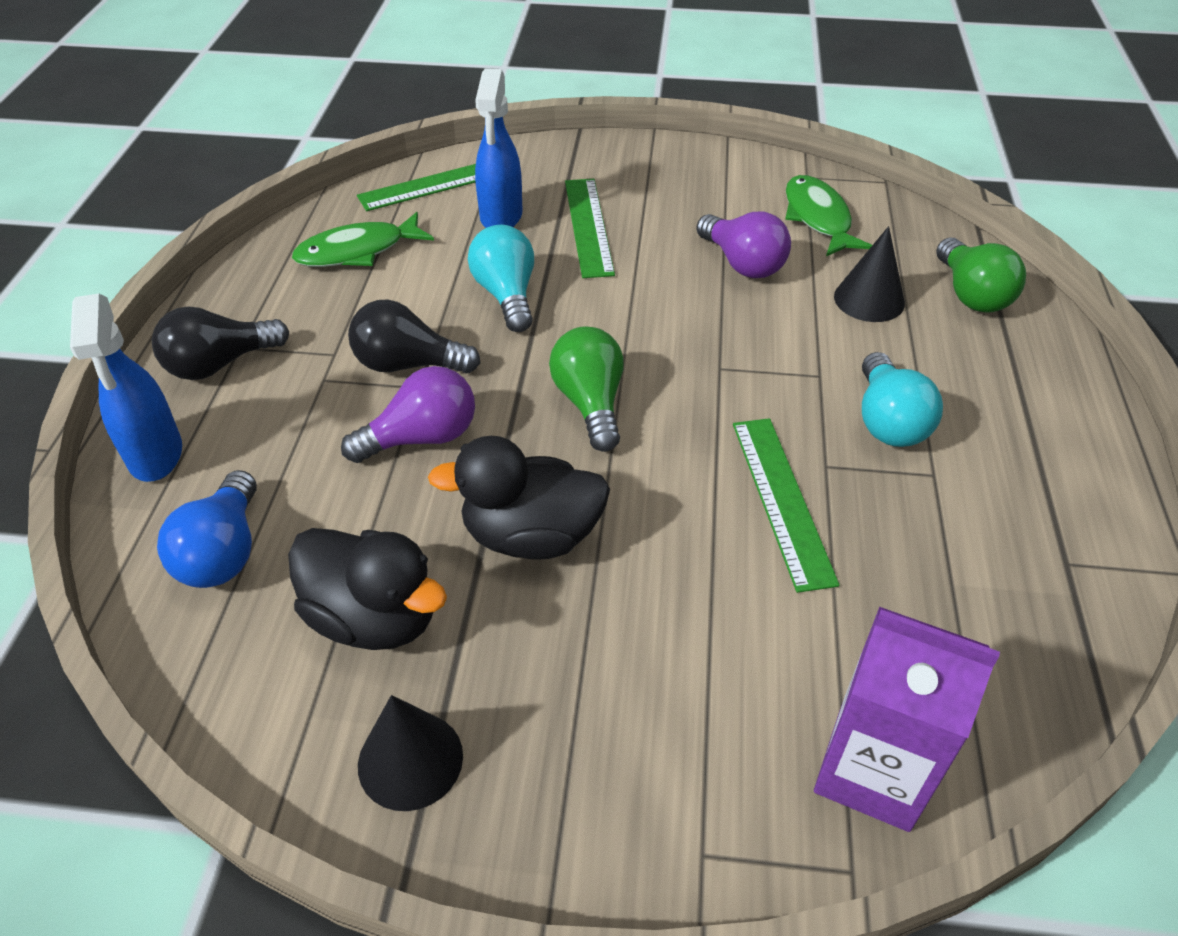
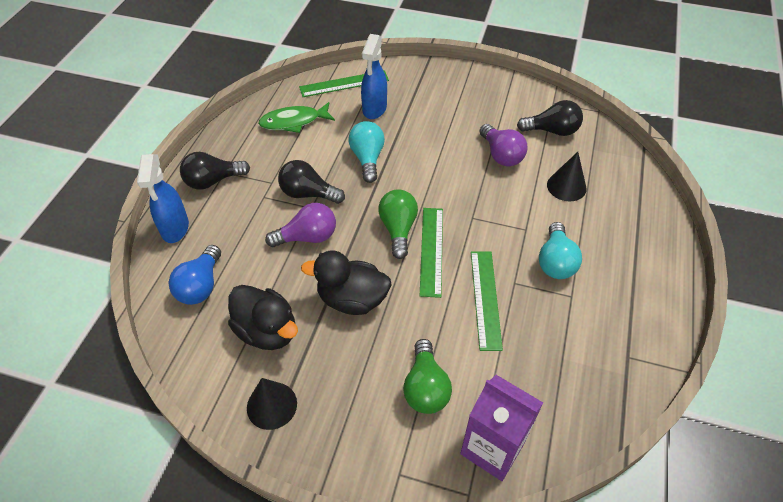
camera: 10 degrees right, 5 degrees up
green ruler [565,179,615,278] -> green ruler moved to [420,208,443,298]
green fish [785,175,872,256] -> black light bulb [517,100,583,136]
green light bulb [936,238,1026,312] -> green light bulb moved to [403,339,452,414]

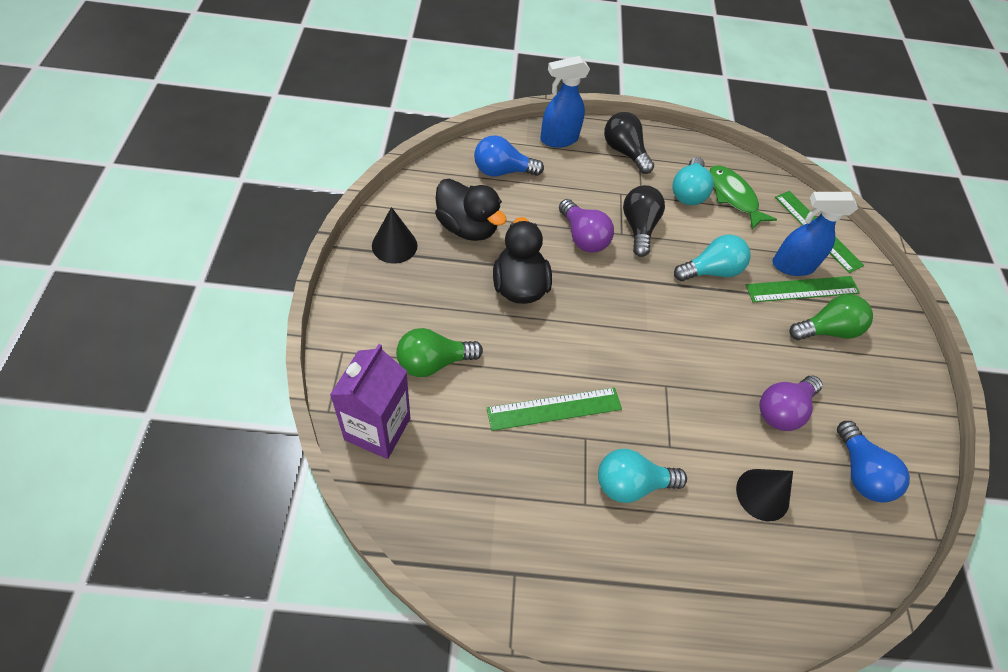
camera: 70 degrees right, 5 degrees up
black duck [228,285,298,350] -> black duck turned 75 degrees counterclockwise [435,178,507,241]
green light bulb [378,189,418,259] -> green light bulb moved to [789,294,873,340]
green ruler [420,208,443,298] -> green ruler moved to [746,276,860,302]
black light bulb [517,100,583,136] -> blue light bulb [837,421,910,503]
none -> turquoise light bulb [673,157,714,205]

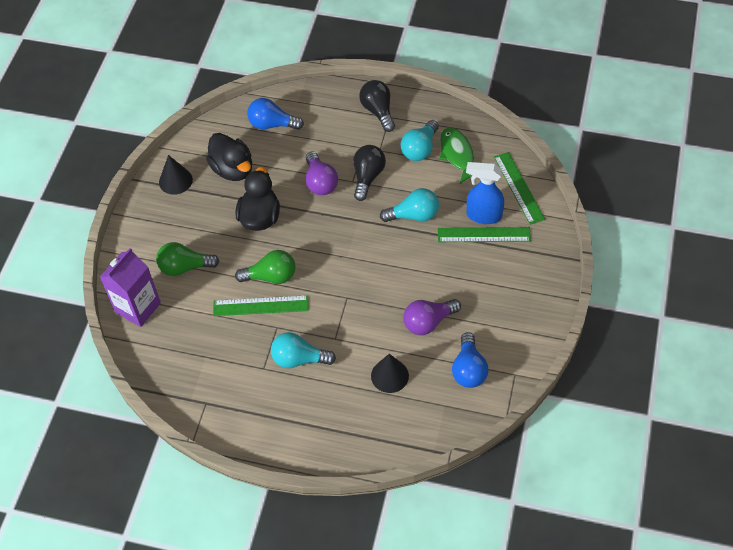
camera: 20 degrees right, 0 degrees up
blue spray bottle [540,56,590,148] -> none
green light bulb [789,294,873,340] -> green light bulb moved to [235,250,295,284]

